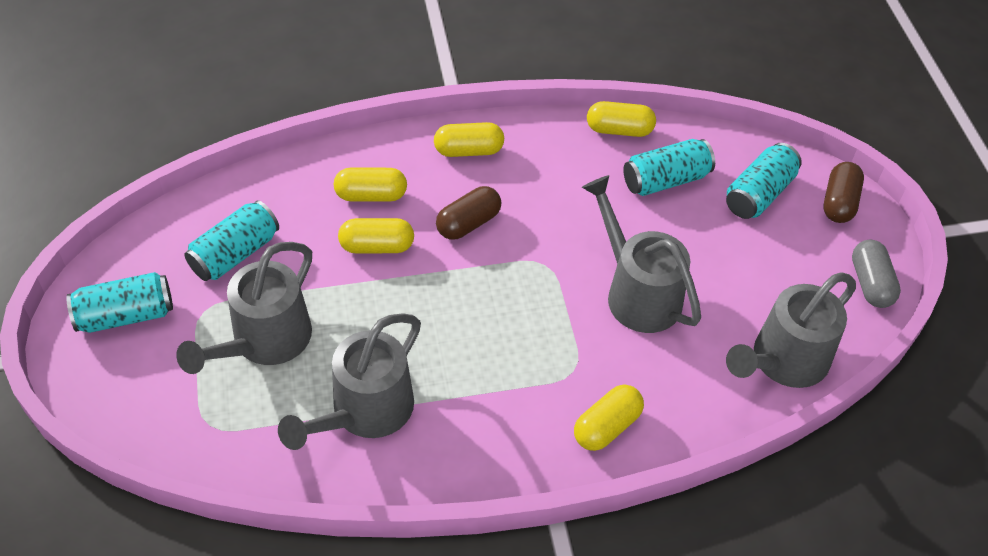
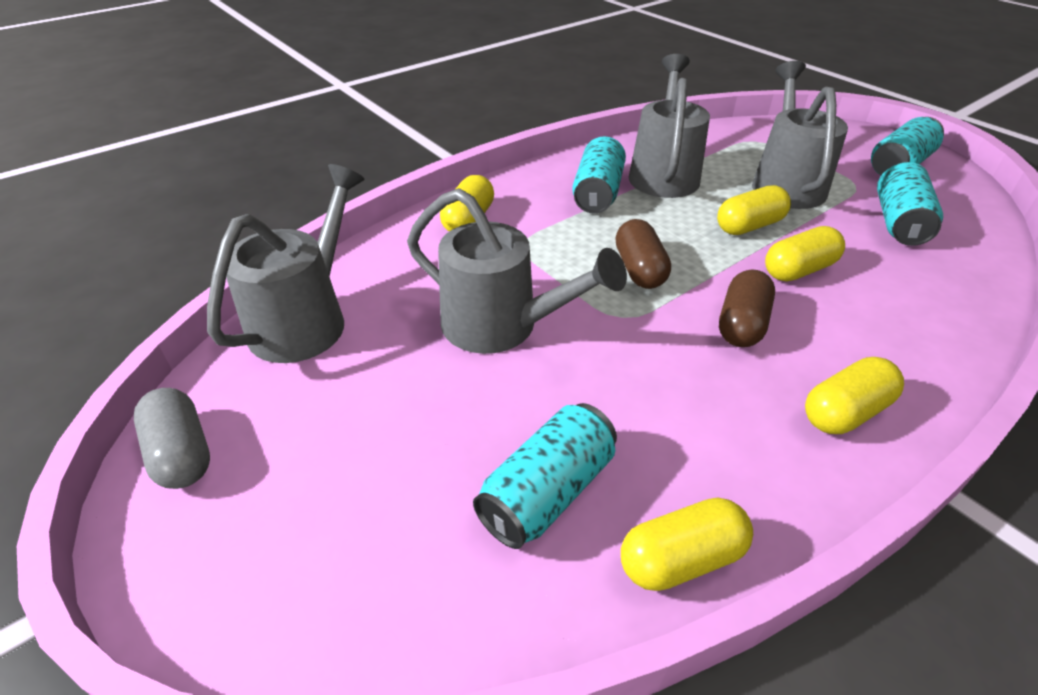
camera: 155 degrees right, 10 degrees down
yellow capsule [334,167,407,202] -> yellow capsule moved to [717,185,791,235]
turquoise can [726,143,802,219] -> turquoise can moved to [572,136,626,214]
brown capsule [823,162,864,223] -> brown capsule moved to [616,219,671,289]

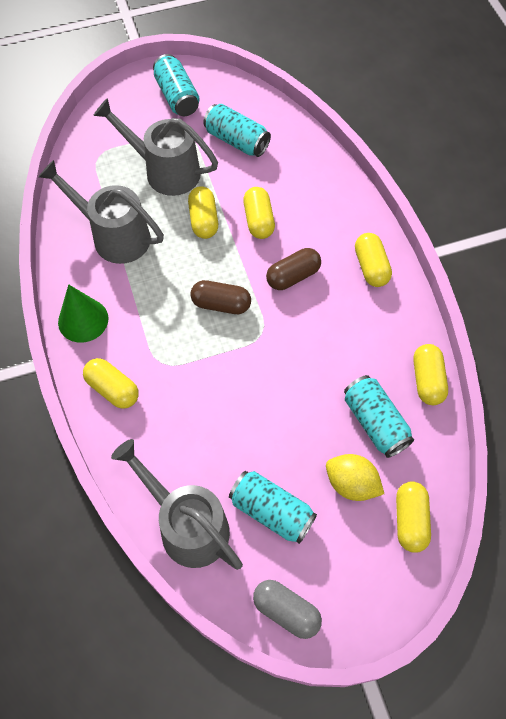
camera: 70 degrees left, 20 degrees up
grey capsule [134,388,210,489] -> grey capsule turned 45 degrees clockwise [253,580,322,639]
grey watering can [407,188,627,354] -> none
turquoise can [572,136,626,214] -> turquoise can moved to [229,471,317,544]
brown capsule [719,270,775,347] -> brown capsule turned 75 degrees counterclockwise [266,248,321,290]
none -> green cone [58,284,108,343]
none -> yellow lemon [326,454,384,501]
none -> yellow capsule [396,481,431,553]

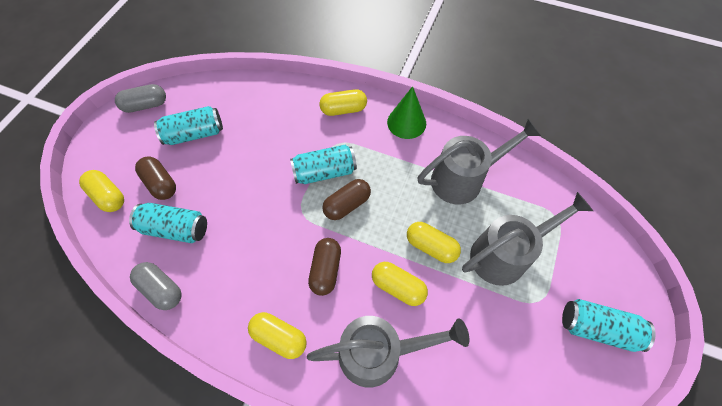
camera: 130 degrees right, 0 degrees up
grey watering can [111,439,243,570] -> grey watering can moved to [307,316,469,388]
turquoise can [203,104,271,157] -> turquoise can moved to [290,145,357,184]
yellow lemon [326,454,384,501] -> brown capsule [135,157,176,200]
yellow capsule [413,344,448,405] -> grey capsule [130,262,182,310]

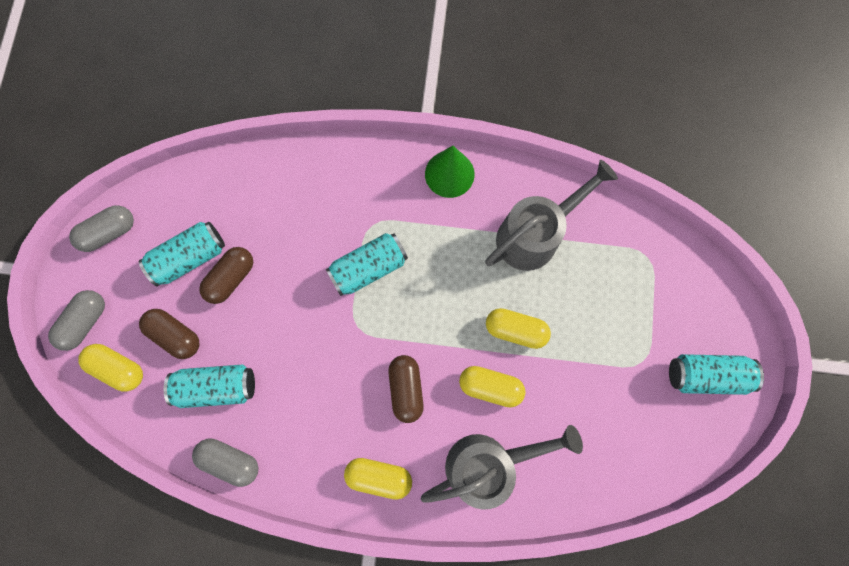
camera: 15 degrees left, 15 degrees up
yellow capsule [320,89,367,116] -> none
brown capsule [322,179,371,220] -> brown capsule moved to [199,247,253,304]
grey watering can [462,192,593,286] -> none
none -> grey capsule [48,290,105,351]

